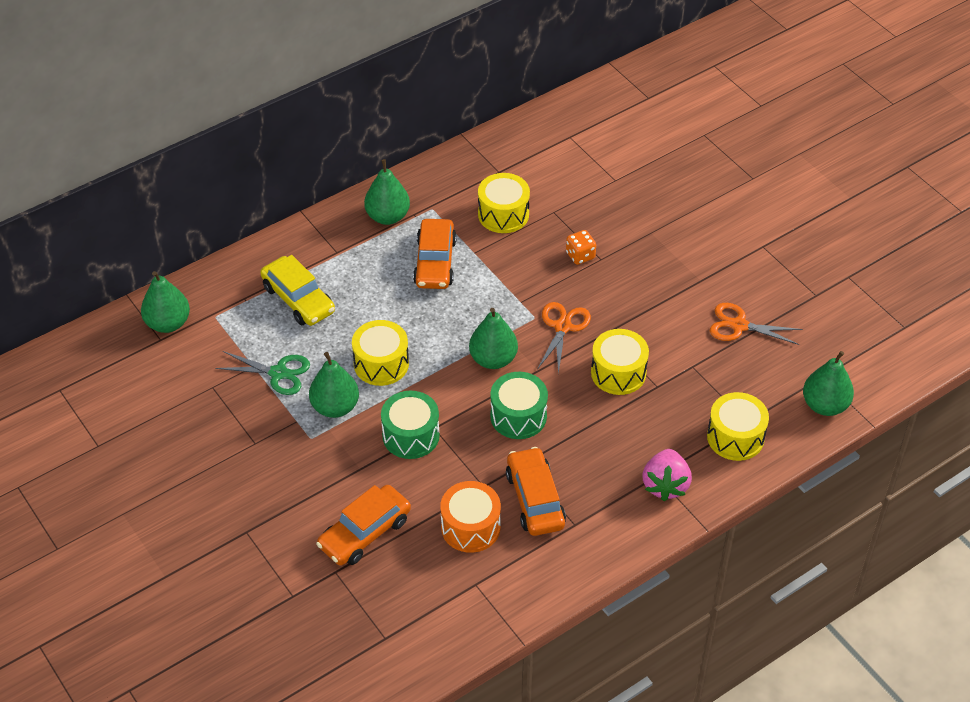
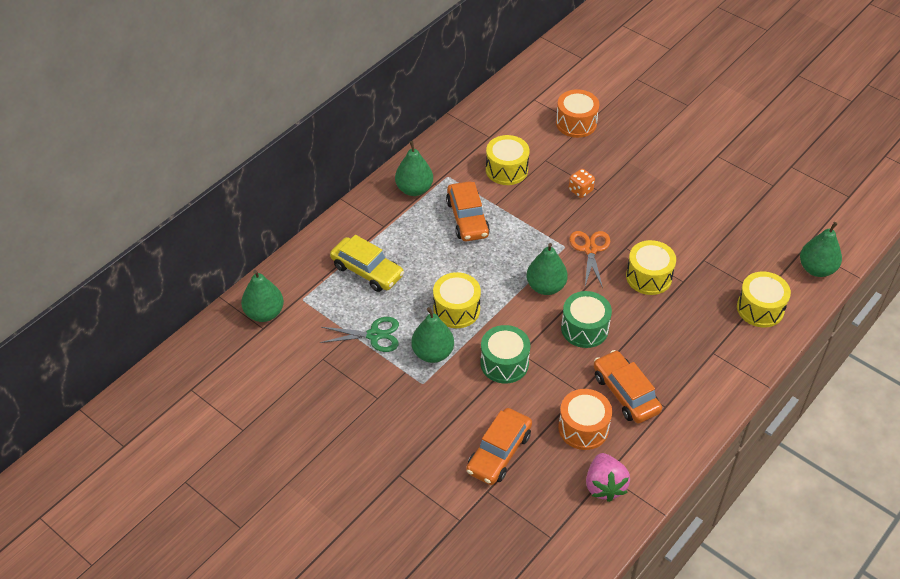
camera: 15 degrees left, 0 degrees up
pink strawberry [642,449,692,501] -> pink strawberry moved to [586,453,630,502]
orange scissors [710,303,802,345] -> none
none -> orange drum [556,89,599,138]

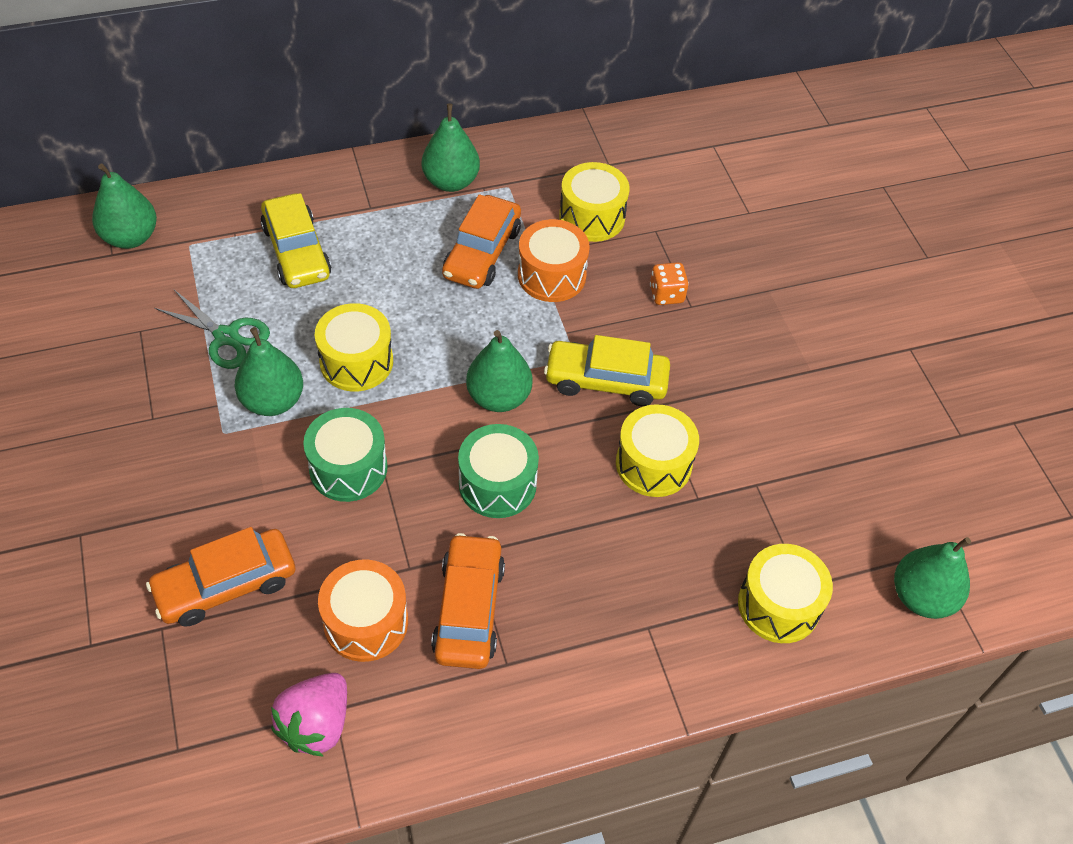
camera: 30 degrees right, 5 degrees up
orange drum [556,89,599,138] -> orange drum moved to [518,219,590,302]
orange scissors [569,231,610,288] -> yellow car [544,335,670,406]

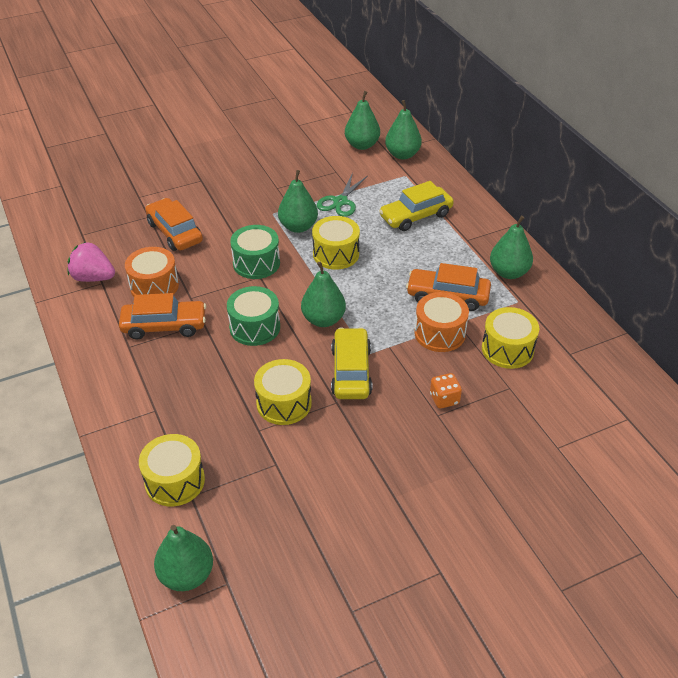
camera: 85 degrees right, 10 degrees down
none -> green pear [345,91,380,150]

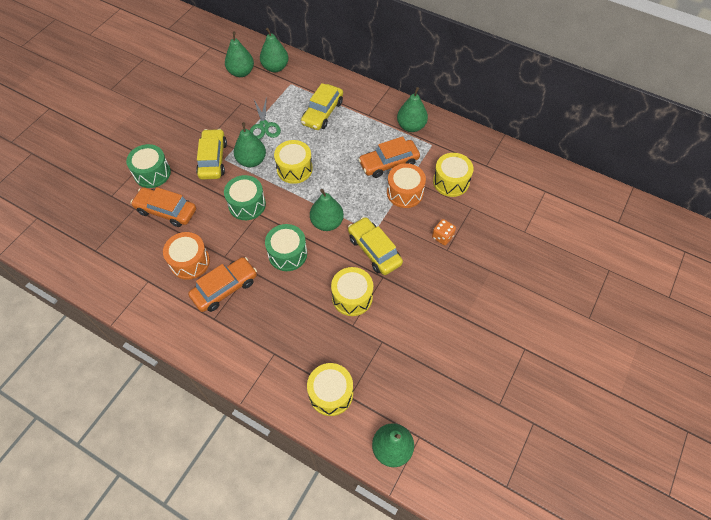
camera: 35 degrees left, 15 degrees up
pink strawberry [67,242,115,282] -> none
none -> green drum [126,144,171,188]
none -> yellow car [196,129,227,180]

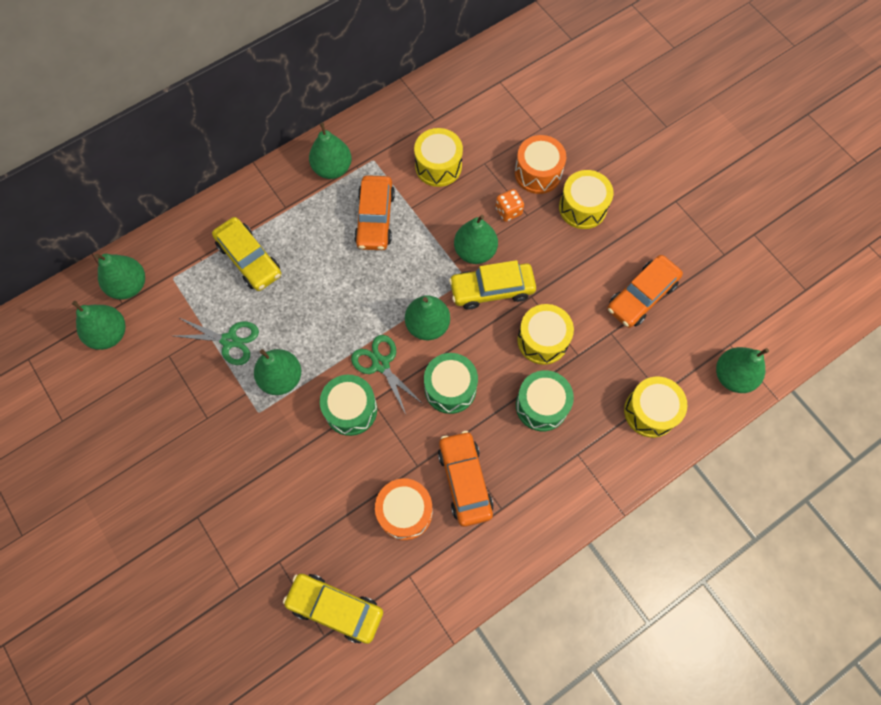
camera: 65 degrees left, 10 degrees up
green drum [126,144,171,188] -> green drum moved to [516,370,574,431]
orange car [131,187,196,227] -> orange car moved to [607,255,683,328]
yellow car [196,129,227,180] -> yellow car moved to [283,573,383,644]
yellow drum [274,140,313,184] -> yellow drum moved to [559,170,614,229]
orange drum [387,163,426,208] -> orange drum moved to [515,135,566,194]
none -> green scissors [351,335,423,414]
none -> green pear [454,215,498,264]

